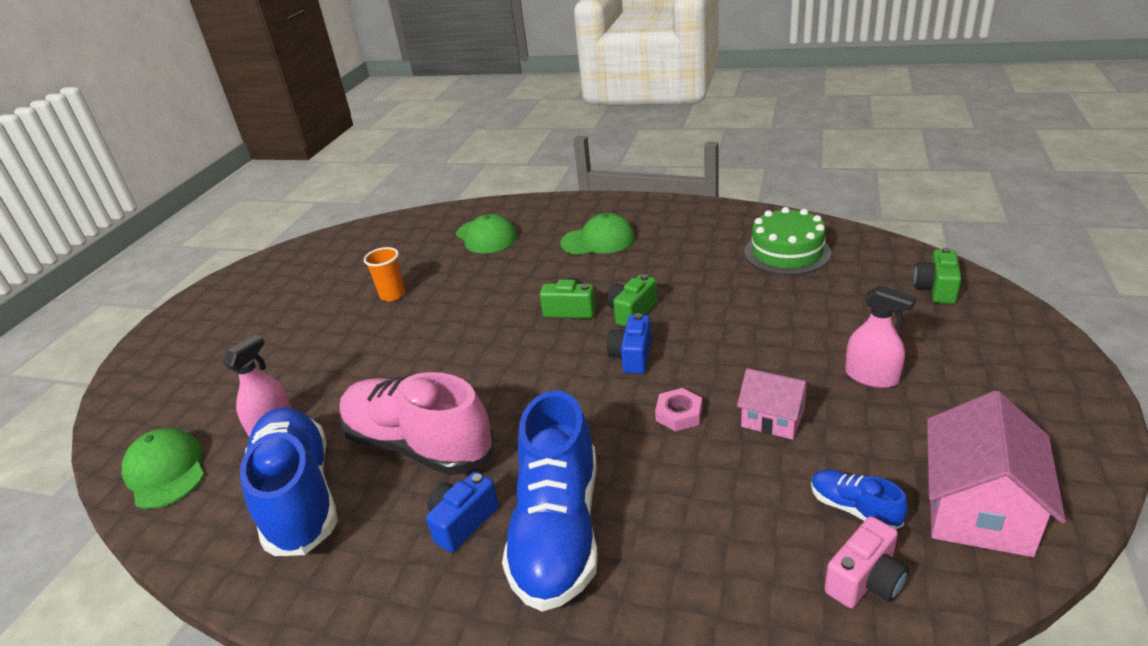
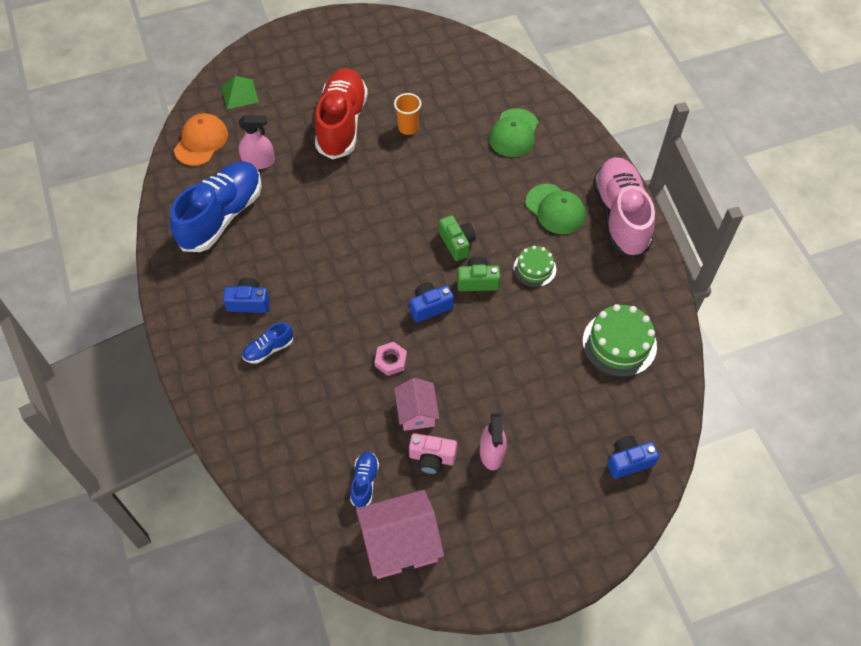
camera: 50 degrees right, 25 degrees up
green cap [122,428,204,509] -> orange cap [174,113,228,166]
pink shoe [339,372,494,475] -> pink shoe moved to [593,157,655,259]
blue shoe [502,390,598,612] -> blue shoe [242,322,293,363], size x0.44
pink camera [825,516,909,608] -> pink camera moved to [409,433,457,475]
green camera [914,248,961,304] -> blue camera [607,436,659,479]
none -> green pyramid [221,76,259,109]
none -> red shoe [315,68,368,159]
none -> green cake [513,245,556,287]

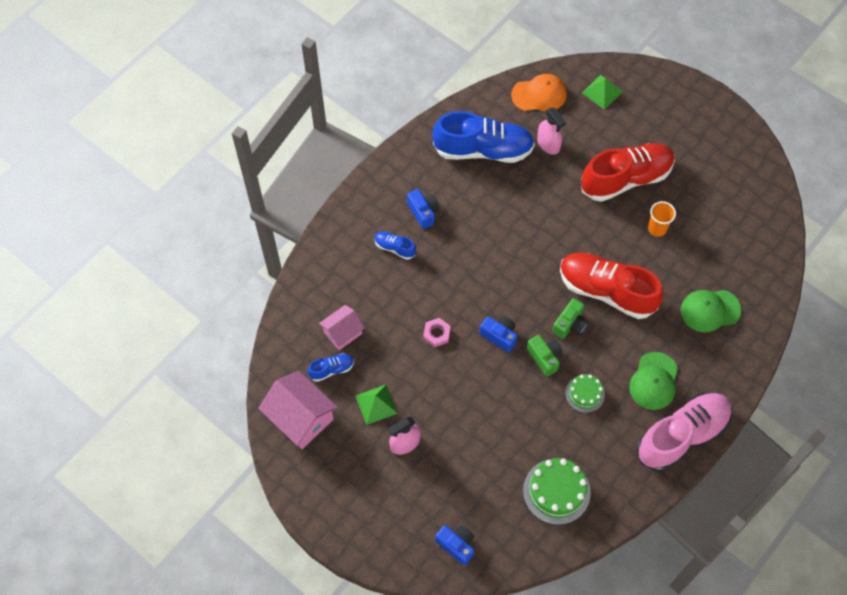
camera: 60 degrees right, 5 degrees up
pink house [394,378,440,431] -> pink house moved to [319,305,365,350]
pink camera [409,433,457,475] -> green pyramid [356,385,398,425]
none -> red shoe [560,253,664,319]

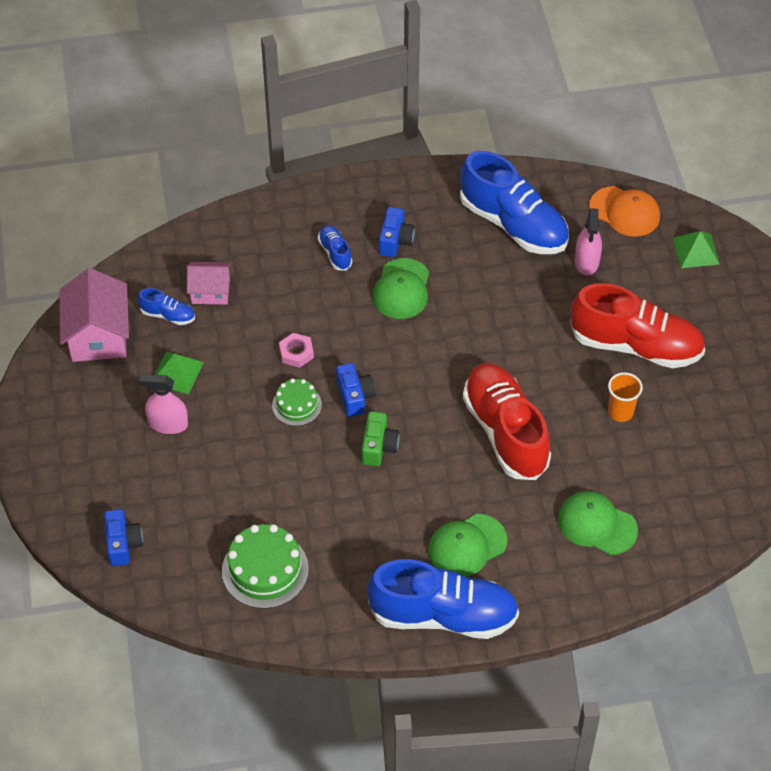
camera: 40 degrees right, 10 degrees down
green camera [552,298,588,339] -> none
green cake [565,374,605,413] -> green cake moved to [272,379,322,426]
pink shoe [637,393,732,471] -> blue shoe [367,559,519,639]
none -> green cap [373,258,429,319]

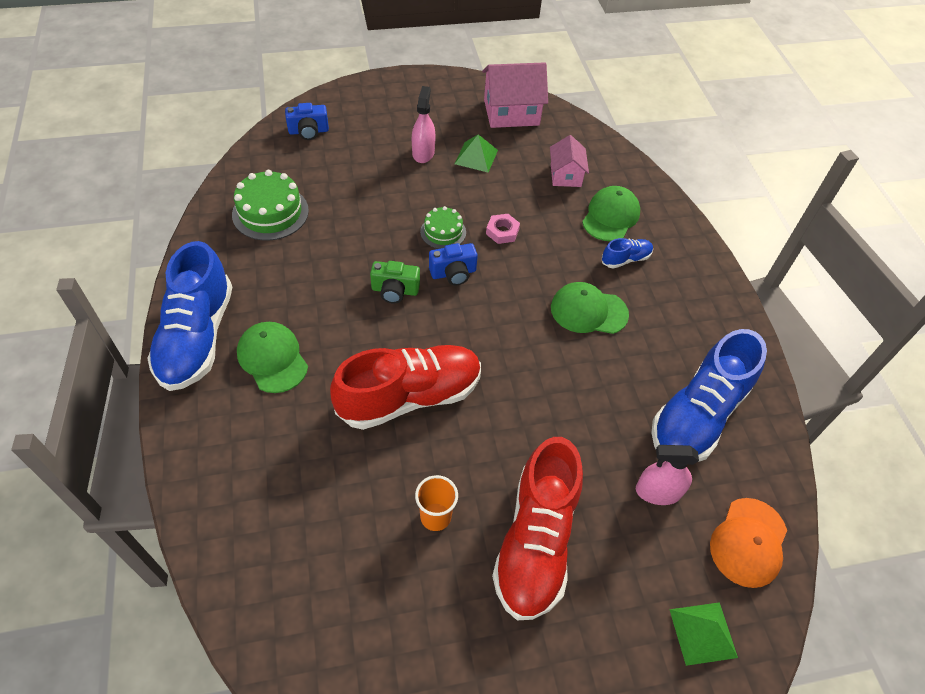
camera: 85 degrees right, 0 degrees up
blue shoe [138,288,195,325] -> none
blue camera [379,207,415,257] -> none
green cap [558,491,638,555] -> green cap moved to [582,186,640,241]

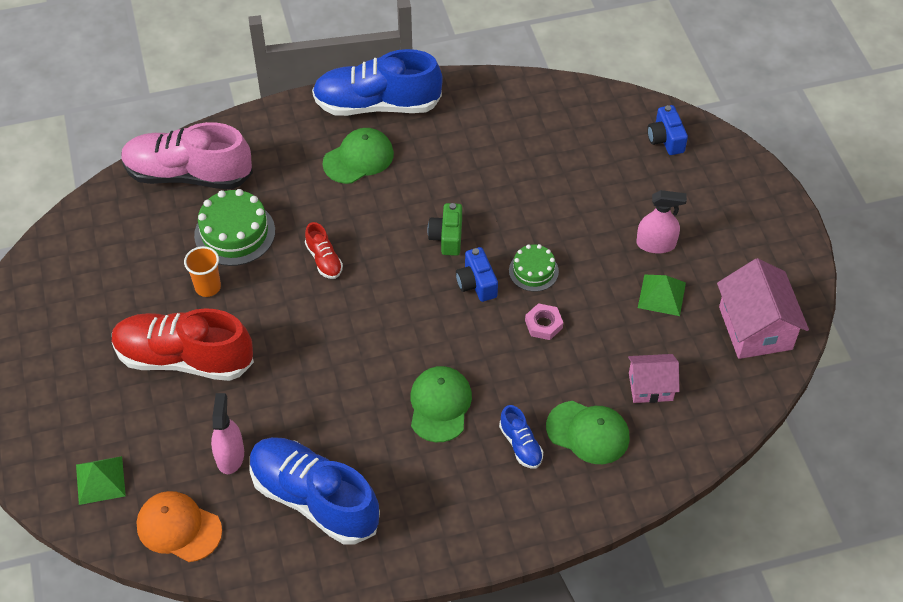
camera: 90 degrees right, 0 degrees up
green cake [232,170,309,241] -> green cake moved to [194,189,275,266]
red shoe [330,345,481,430] -> red shoe [305,222,343,279], size x0.44
none -> pink shoe [121,122,253,189]

